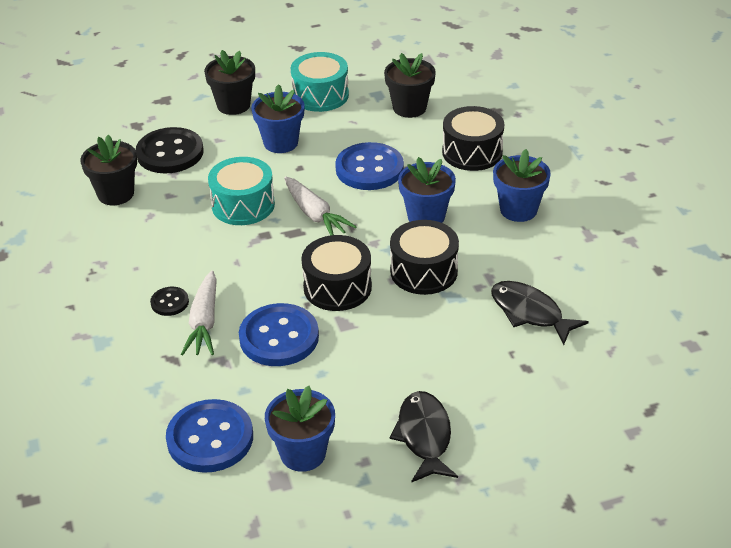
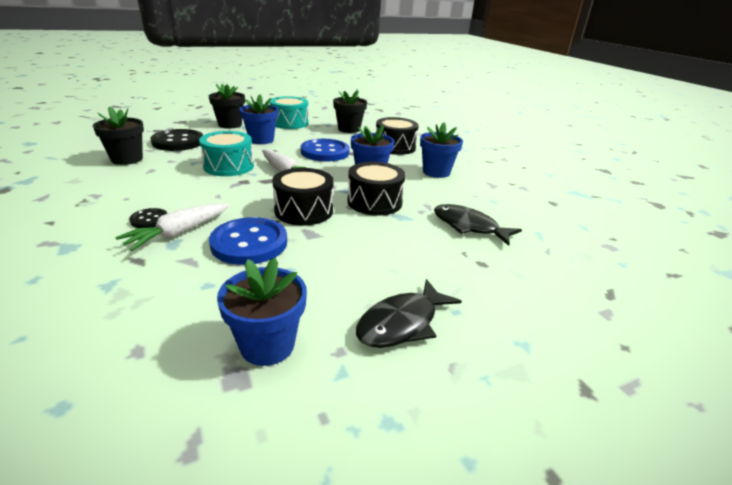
camera: 10 degrees left, 10 degrees down
blue button [166,399,253,473] -> none
white carrot [181,270,217,355] -> white carrot turned 45 degrees clockwise [116,203,230,251]
black fish [390,391,458,483] -> black fish turned 120 degrees counterclockwise [356,279,462,348]

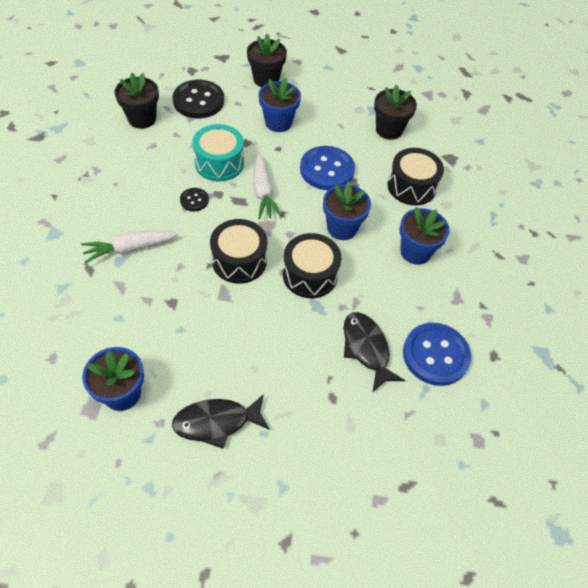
camera: 30 degrees right, 25 degrees up
black button [129,208,168,228] -> black button moved to [180,188,209,212]
blue button [209,217,287,265] -> blue button moved to [403,323,471,386]
turquoise drum [270,96,309,129] -> none

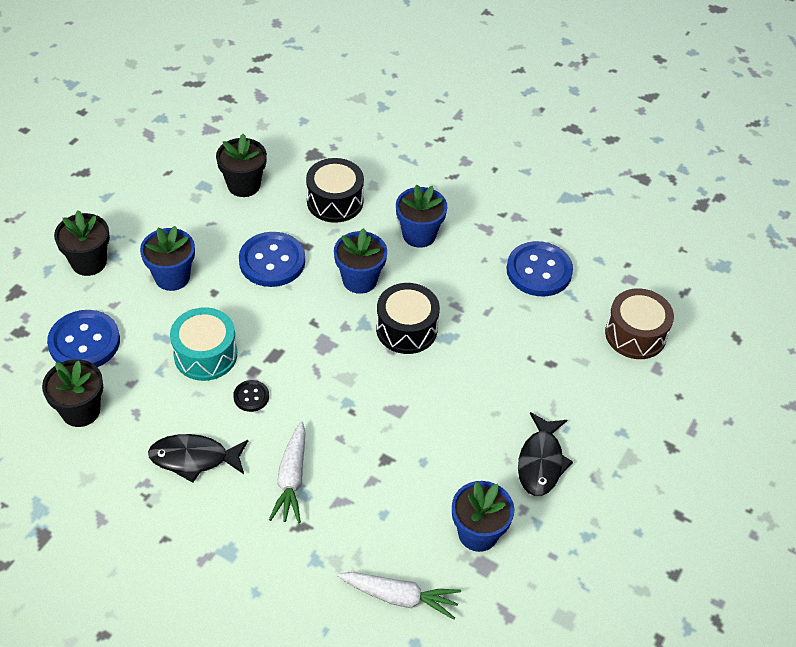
camera: 65 degrees left, 5 degrees down
black button [173,80,224,118] -> blue button [47,310,120,367]
black drum [210,219,267,284] -> none
white carrot [253,153,282,219] -> white carrot moved to [337,572,461,620]
black fish [344,312,405,392] -> black fish moved to [148,434,248,483]
none -> brown drum [605,288,674,359]

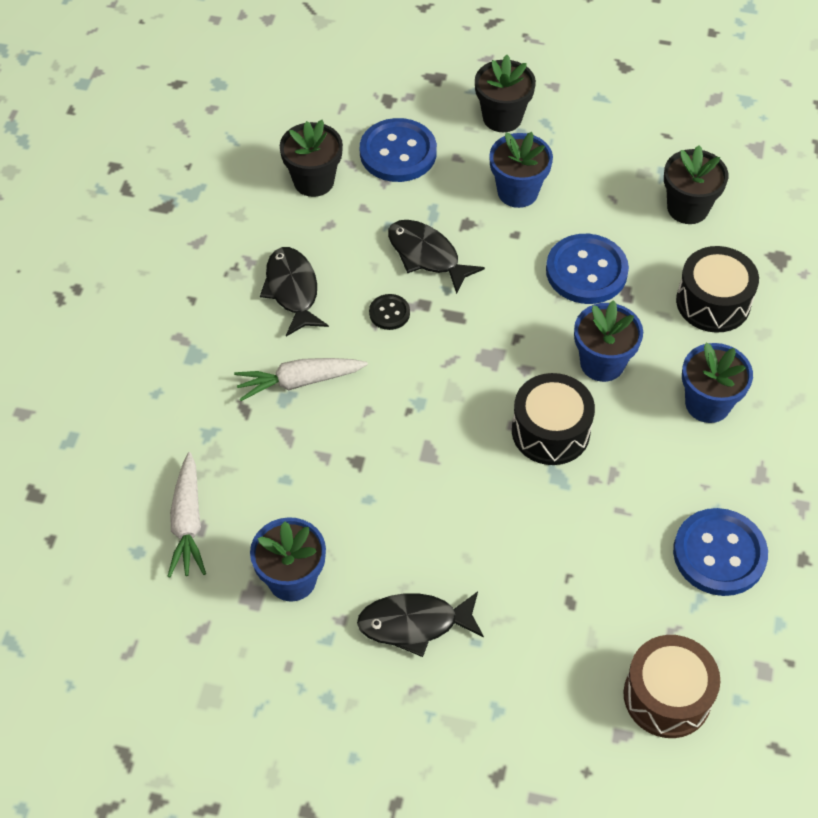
camera: 75 degrees right, 5 degrees up
turquoise drum [170,307,237,381] -> black fish [388,220,485,294]

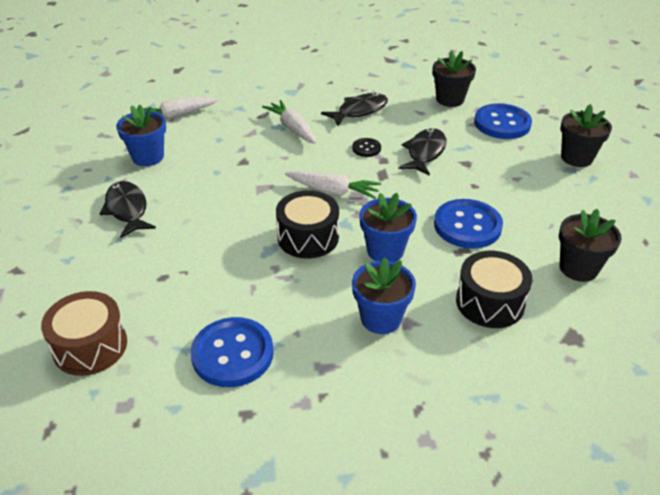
camera: 70 degrees right, 15 degrees down
blue flower pot [489,132,553,208] -> none
none -> white carrot [285,171,381,199]

